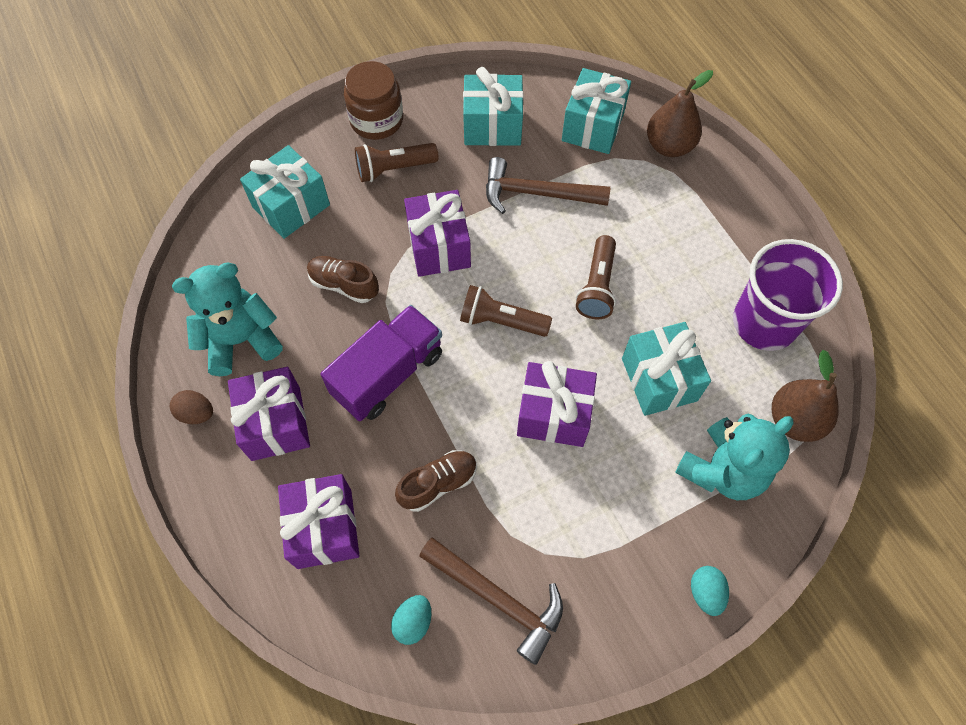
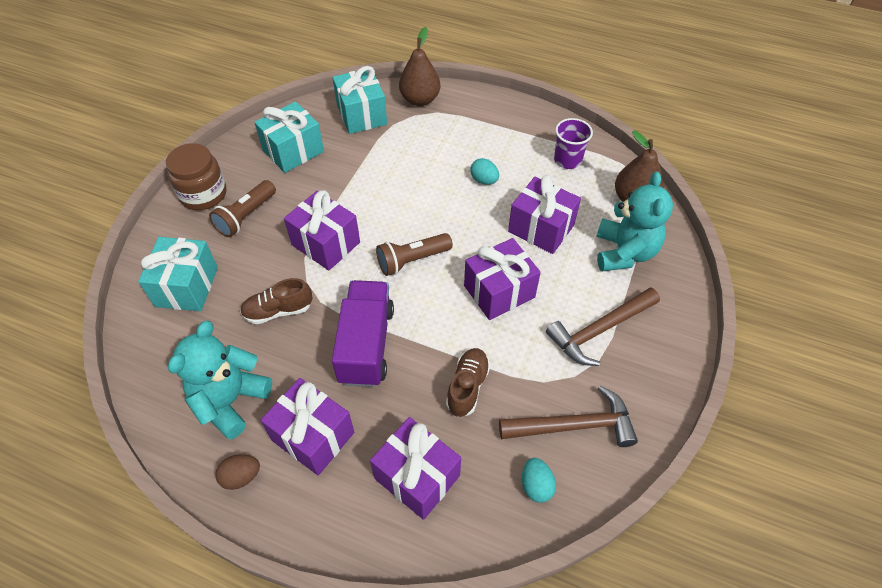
camera: 40 degrees left, 10 degrees down
brown hammer [486,157,610,214] -> brown hammer moved to [546,287,660,366]
brown flashlight [576,235,616,319] -> none
turquoise gift [622,322,711,416] -> purple gift [508,175,581,254]
turquoise egg [691,566,729,616] -> turquoise egg moved to [470,158,499,185]
purple cup [733,239,843,351] -> purple cup [554,118,593,169], size x0.57

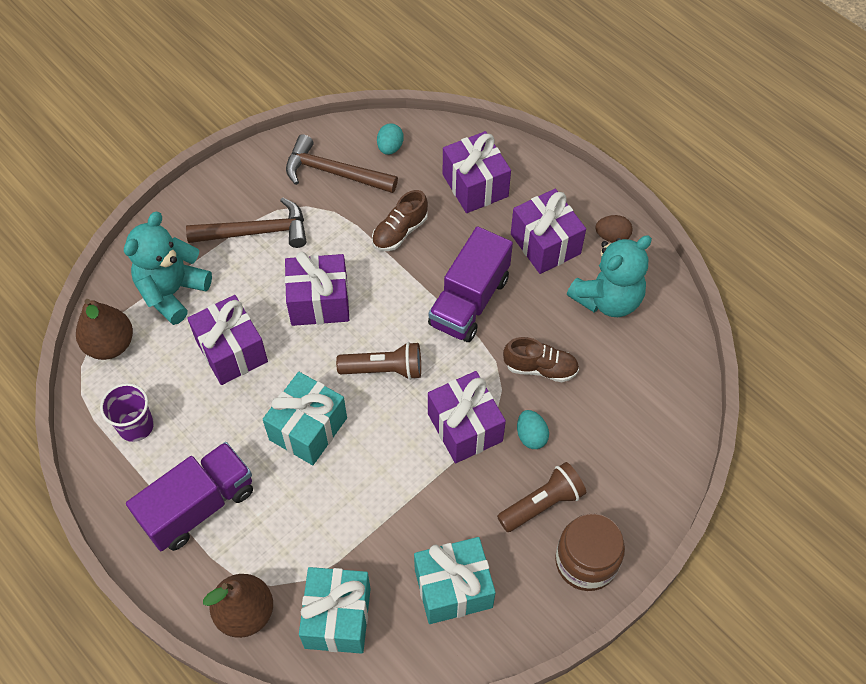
camera: 155 degrees left, 5 degrees up
turquoise gift [138,237,218,311] -> turquoise gift moved to [263,372,347,465]
turquoise egg [470,158,499,185] -> turquoise egg moved to [517,410,549,449]
none -> purple truck [126,442,253,551]

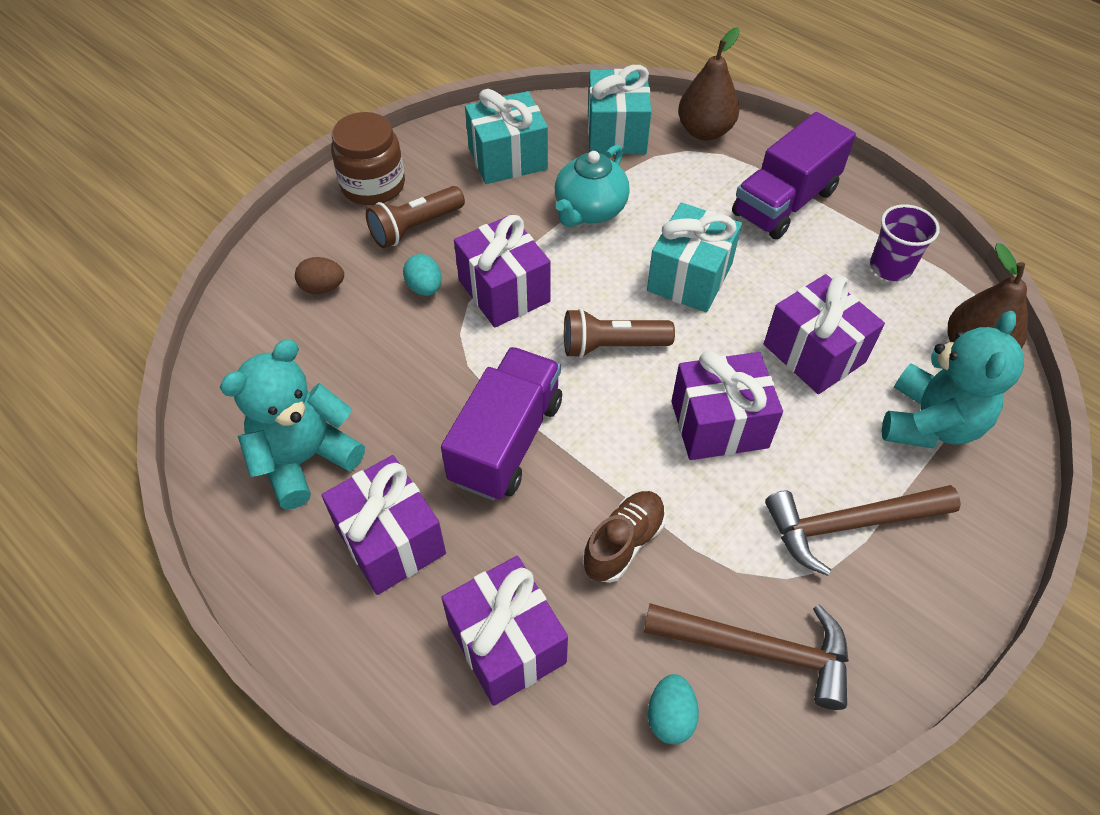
camera: 175 degrees right, 5 degrees down
brown shoe [503,337,579,382] -> none
brown egg [595,215,633,243] -> brown egg moved to [295,257,344,294]
none -> turquoise teapot [555,144,630,227]

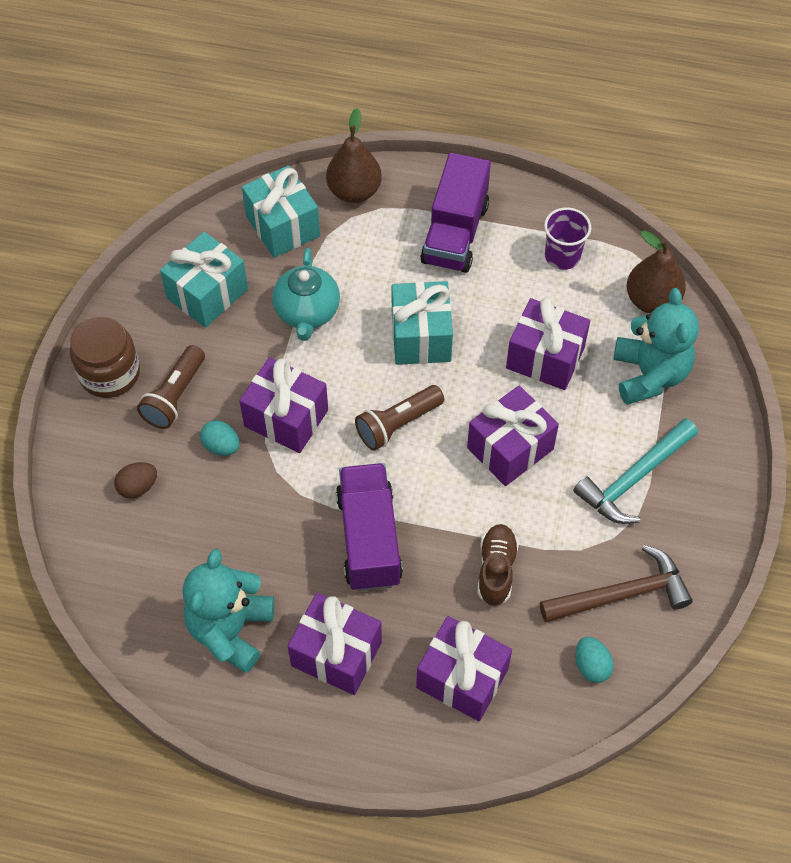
camera: 30 degrees left, 5 degrees up
brown hammer [765,485,961,576] -> turquoise hammer [573,418,698,524]

